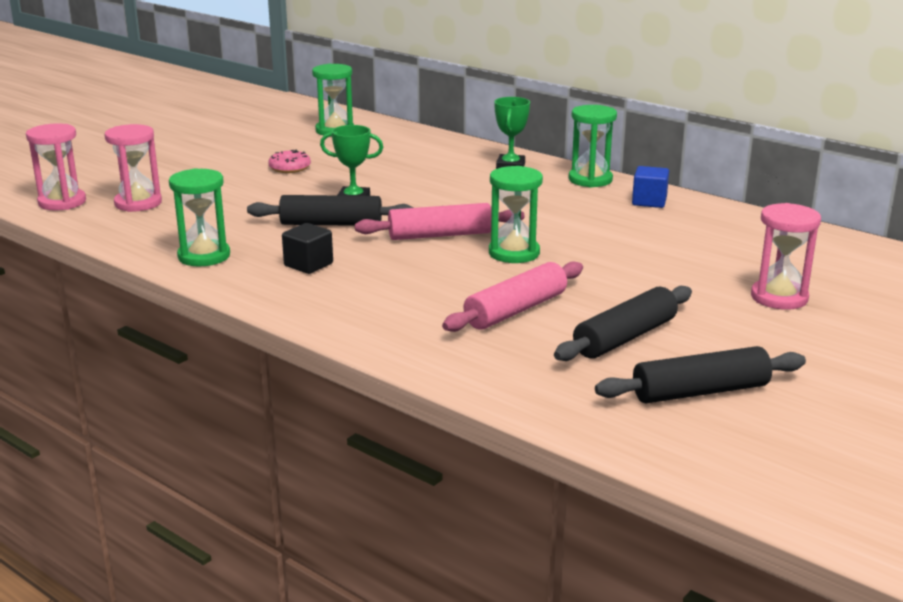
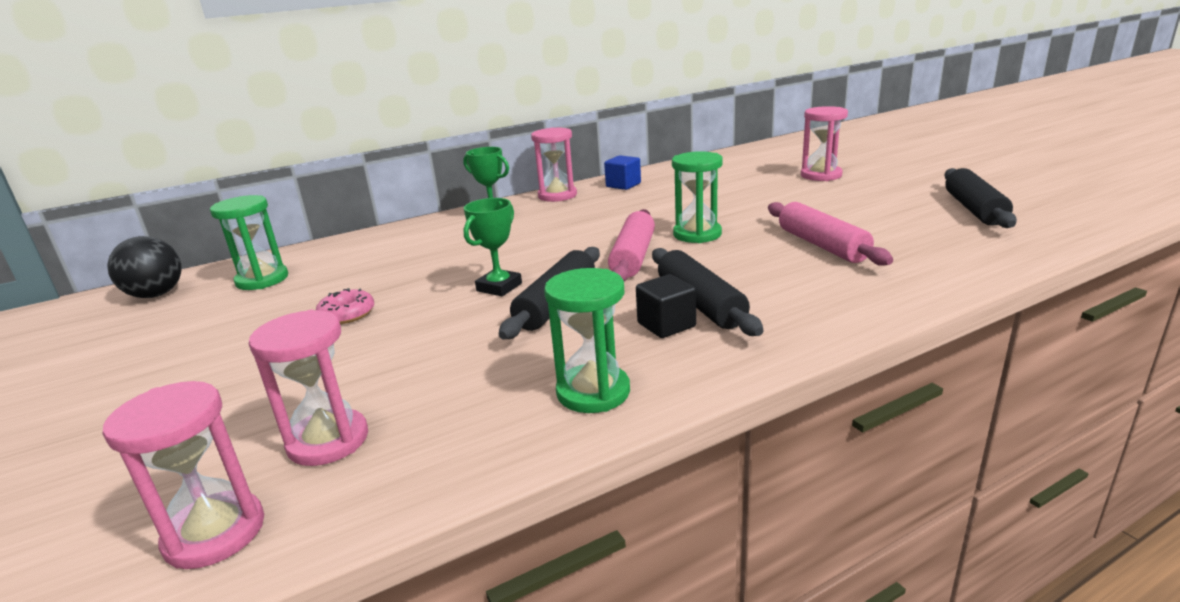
camera: 65 degrees left, 0 degrees up
black rolling pin [554,286,692,361] -> black rolling pin moved to [652,248,763,336]
green hourglass [569,105,617,188] -> pink hourglass [531,128,577,202]
none -> black ball [107,236,182,298]

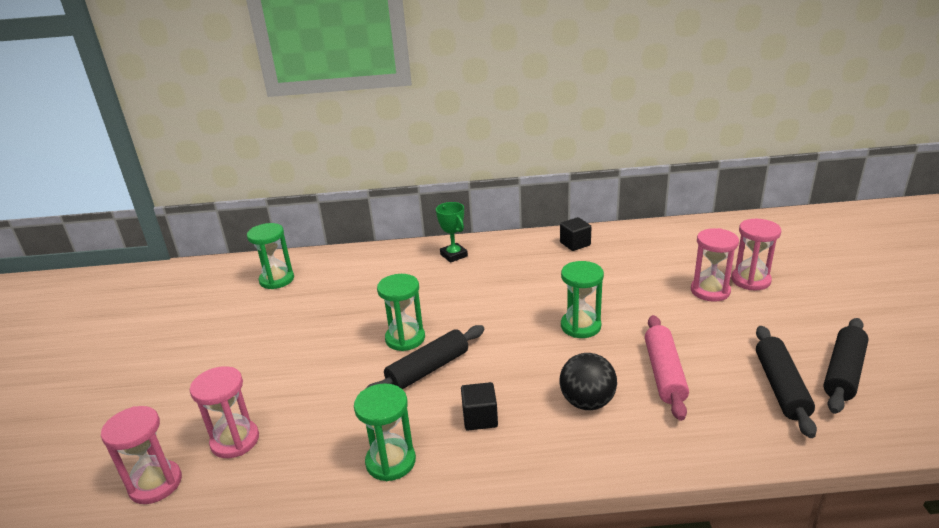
camera: 25 degrees right, 5 degrees up
black ball [107,236,182,298] -> black ball moved to [560,353,617,410]
pink donut [316,288,374,324] -> none
green trophy [463,198,522,296] -> green hourglass [377,274,425,351]
pink hourglass [531,128,577,202] -> pink hourglass moved to [691,228,739,302]
blue cube [604,155,641,190] -> black cube [560,217,591,251]
pink rolling pin [608,209,655,282] -> none
black rolling pin [652,248,763,336] -> black rolling pin moved to [756,326,817,438]

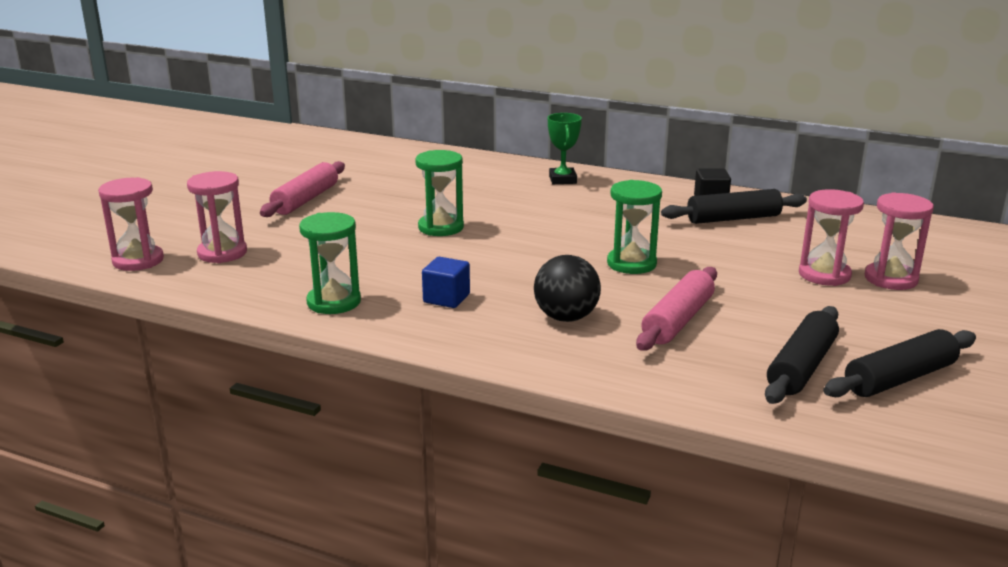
camera: 25 degrees right, 5 degrees down
green hourglass [247,223,294,289] -> none
black rolling pin [366,325,485,389] -> black rolling pin moved to [661,189,807,224]
black cube [461,382,498,430] -> blue cube [422,257,470,308]
none -> pink rolling pin [260,161,345,217]

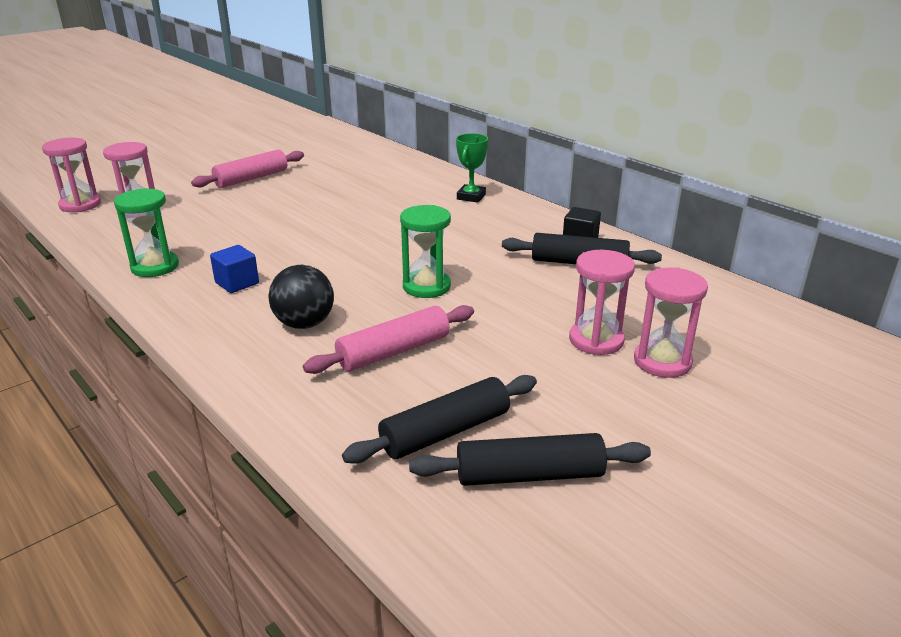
camera: 25 degrees right, 5 degrees up
green hourglass [415,150,464,236] -> none

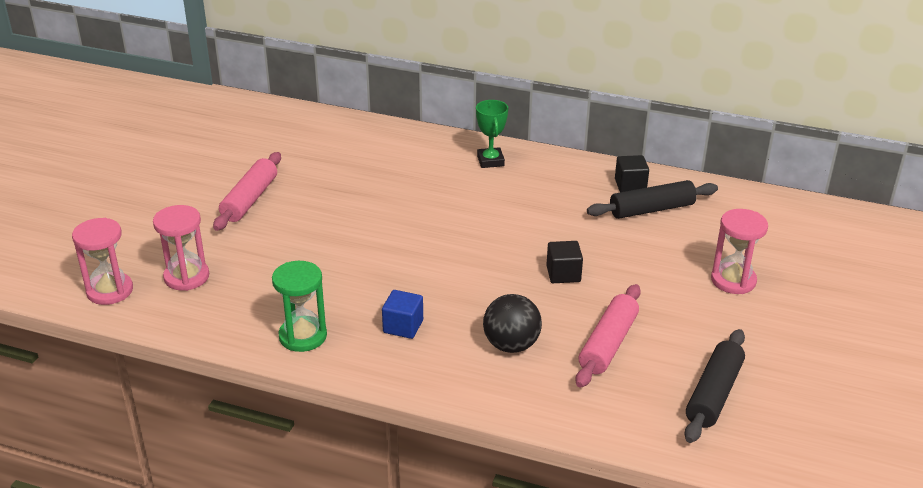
camera: 30 degrees left, 5 degrees up
green hourglass [400,205,451,298] -> black cube [546,241,583,283]
black rolling pin [409,433,651,486] -> none
pink hourglass [634,267,708,378] -> none

